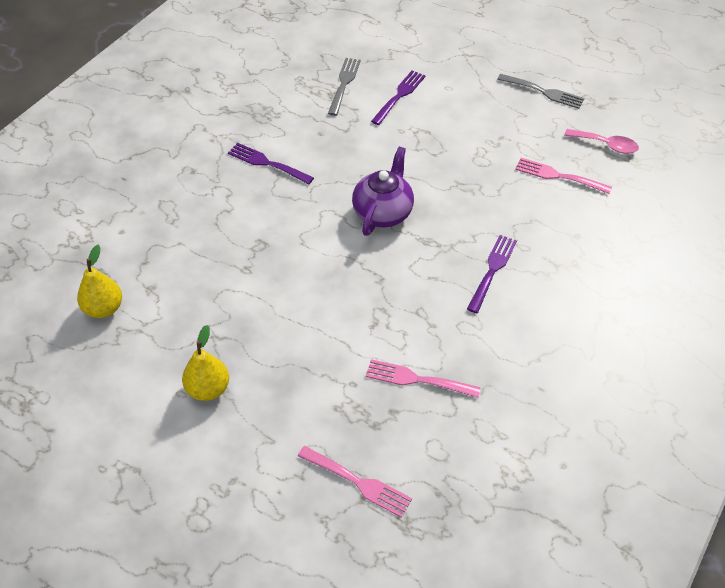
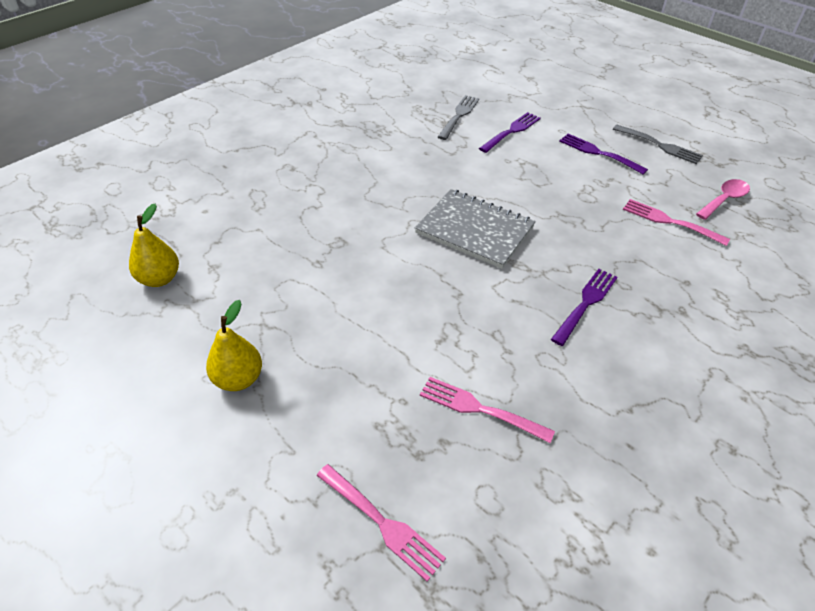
camera: 10 degrees right, 5 degrees down
purple fork [228,143,314,184] -> purple fork moved to [559,134,648,175]
purple teapot [352,147,414,236] -> grey notebook [415,189,536,268]
pink spoon [564,129,639,154] -> pink spoon turned 75 degrees counterclockwise [696,179,750,220]

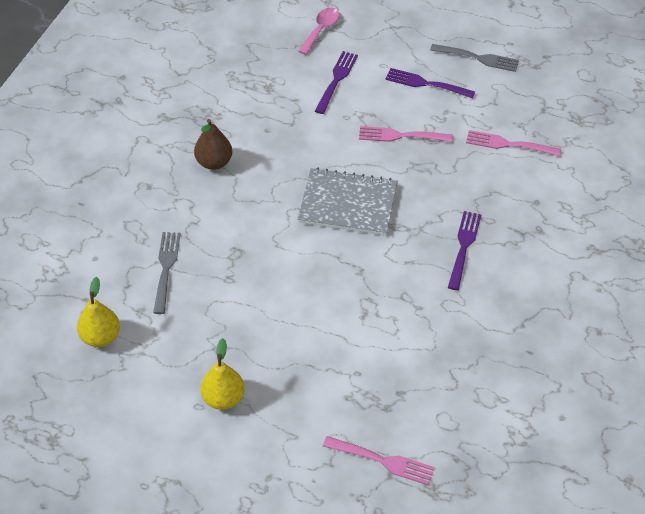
camera: 20 degrees left, 5 degrees up
pink fork [420,377,555,443] -> pink fork moved to [359,126,453,142]
grey fork [438,95,479,140] -> grey fork moved to [153,232,181,314]
pink spoon [696,179,750,220] -> pink spoon moved to [298,8,340,55]
none -> brown pear [194,119,232,170]

